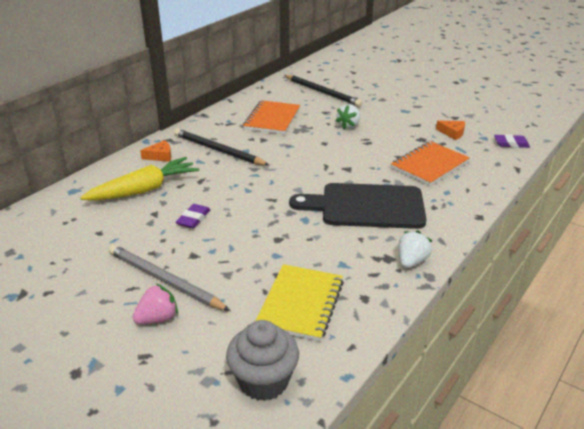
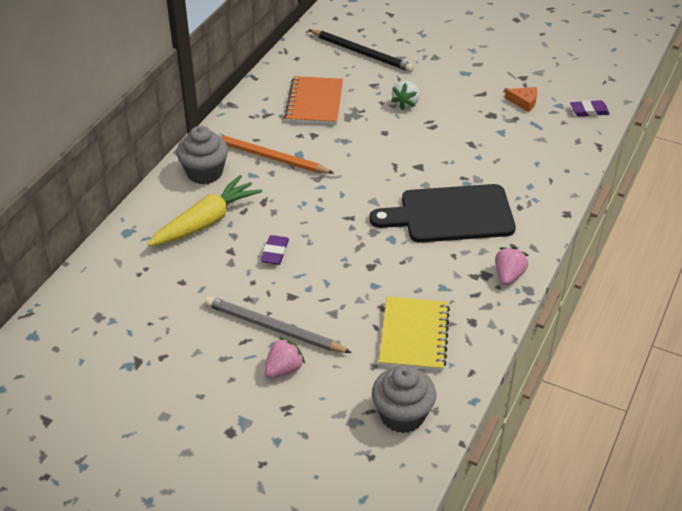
camera: 10 degrees left, 10 degrees up
orange cheese [140,140,171,162] -> grey cupcake [176,126,228,184]
black pencil [174,129,269,166] -> orange pencil [216,133,334,174]
orange notebook [391,141,470,186] -> none
white strawberry [398,230,432,268] -> pink strawberry [495,247,528,285]

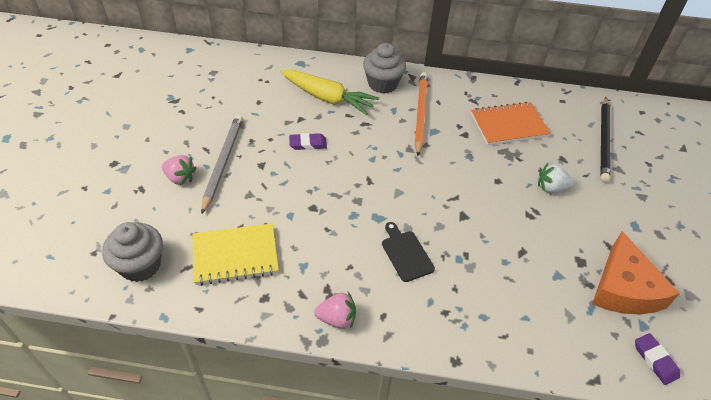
camera: 70 degrees right, 5 degrees up
black cutting board [369,184,516,243] -> black cutting board [382,222,435,282], size x0.49
orange cheese [505,87,537,112] -> orange cheese [592,231,680,315], size x2.17

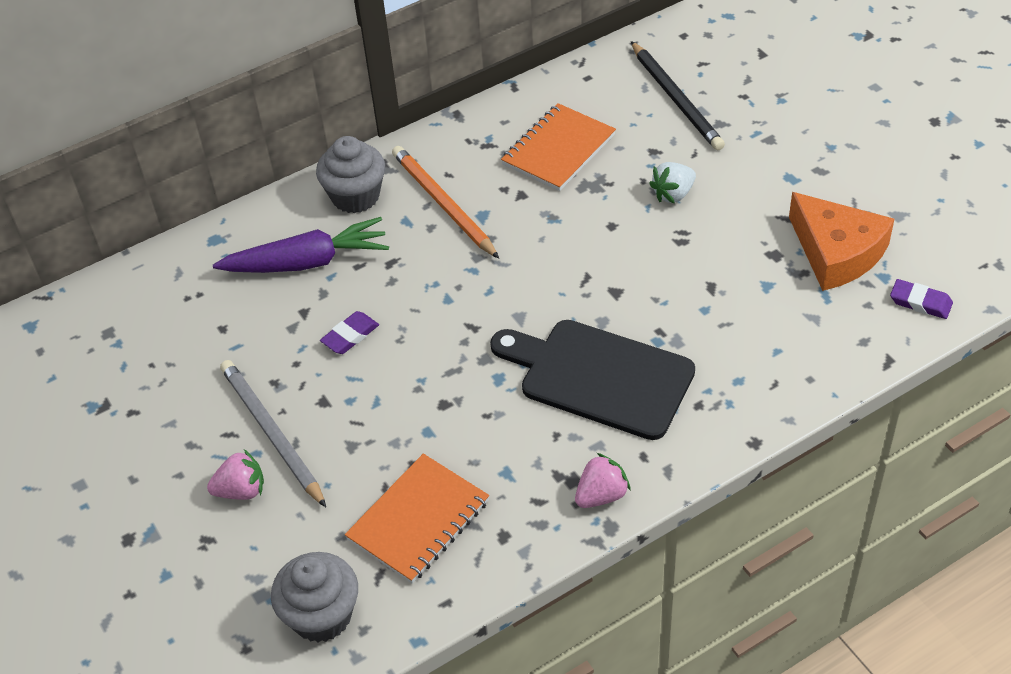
camera: 35 degrees left, 0 degrees up
yellow notebook [193,223,279,285] -> orange notebook [345,454,489,583]
yellow carrot [281,70,379,115] -> purple carrot [213,217,389,273]
black cutting board [382,222,435,282] -> black cutting board [490,320,695,440], size x2.04

